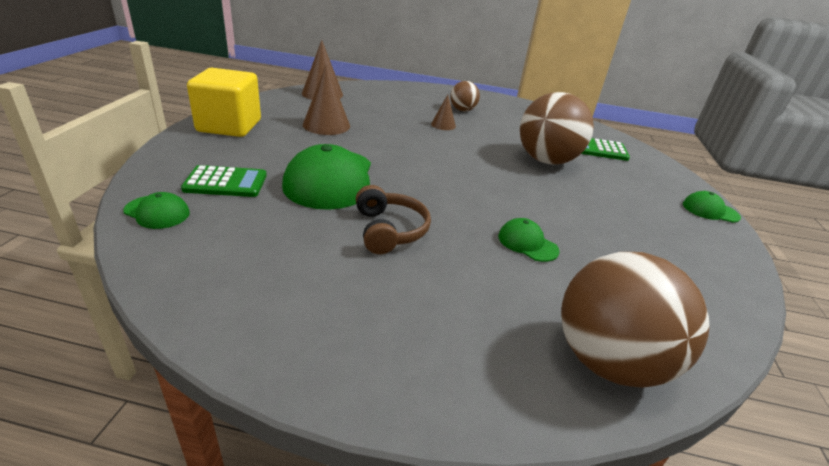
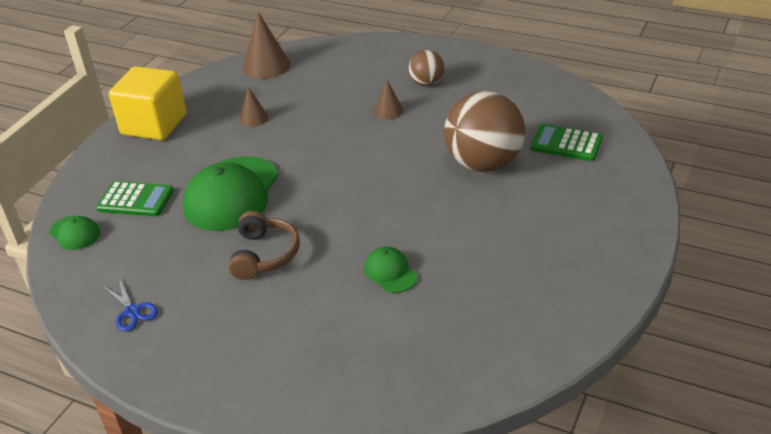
camera: 20 degrees right, 5 degrees up
brown cone [303,65,350,135] -> brown cone [239,87,269,127], size x0.57
brown ball [561,252,709,388] -> none
green cap [683,191,741,223] -> none
none -> blue scissors [103,278,158,331]

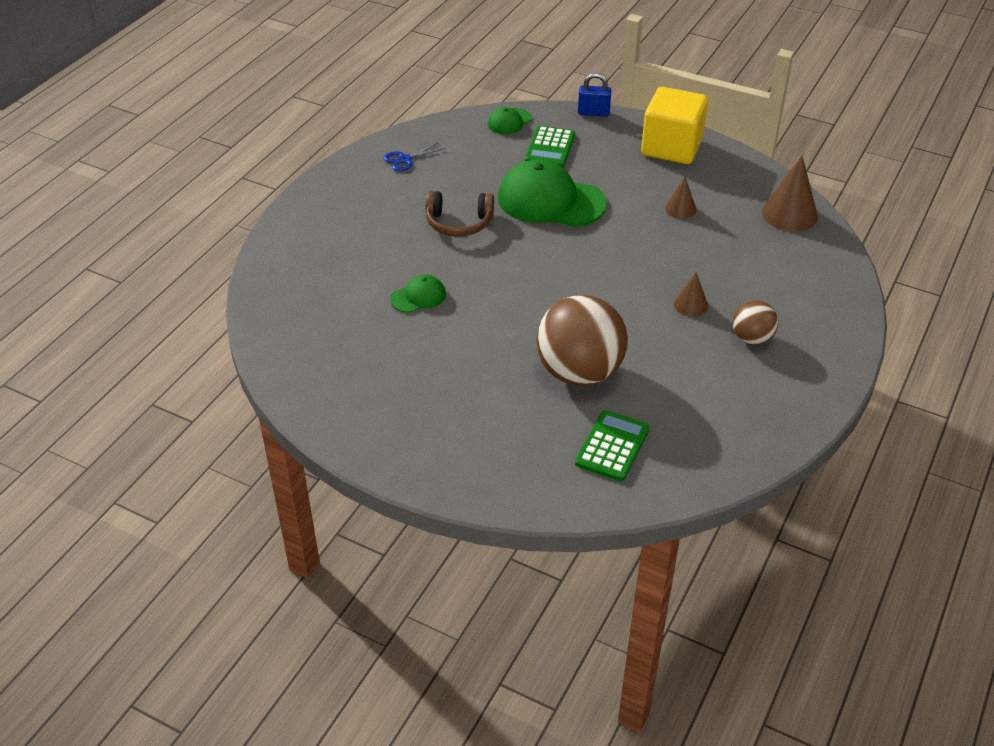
camera: 90 degrees right, 5 degrees up
none -> blue padlock [578,73,611,117]

